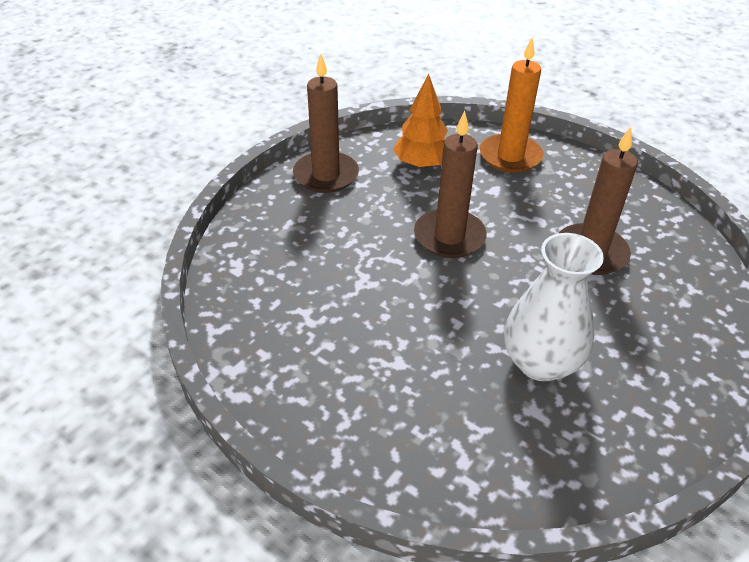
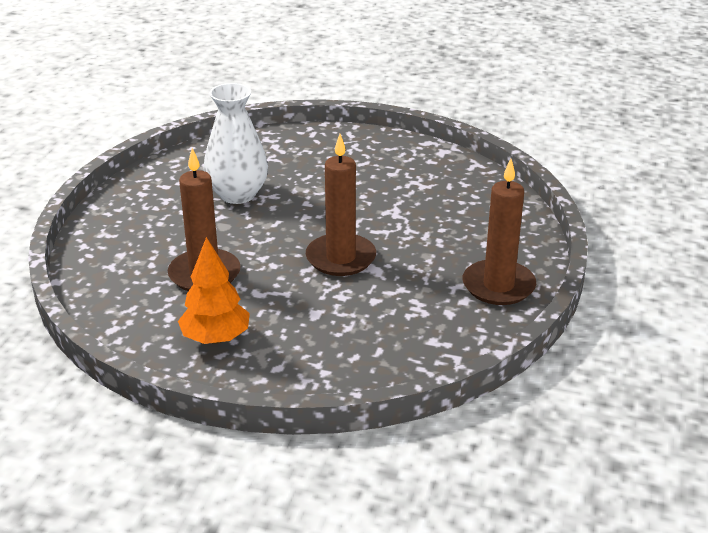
camera: 160 degrees right, 10 degrees down
orange tree [393,74,448,169] -> orange tree moved to [178,237,250,344]
orange candle [480,37,544,173] -> none

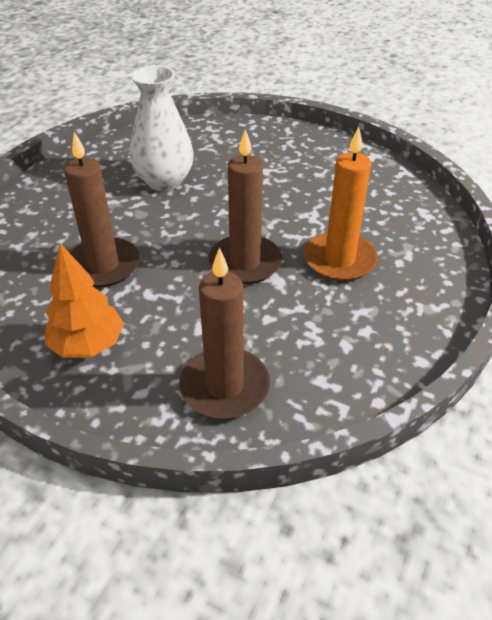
camera: 10 degrees right, 10 degrees up
brown candle [463,159,536,305] -> brown candle moved to [179,247,270,419]
none -> orange candle [304,127,378,281]

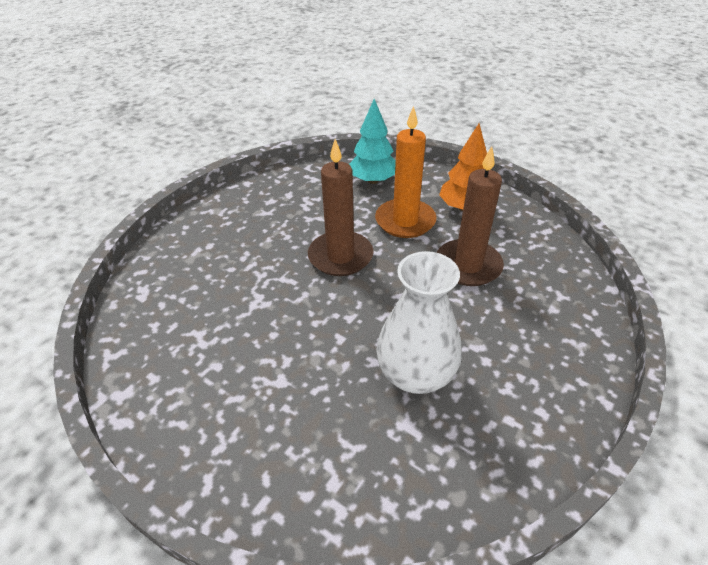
camera: 170 degrees left, 0 degrees up
brown candle [179,247,270,419] -> turquoise tree [349,99,396,184]
orange candle [304,127,378,281] -> orange candle moved to [375,106,436,238]

